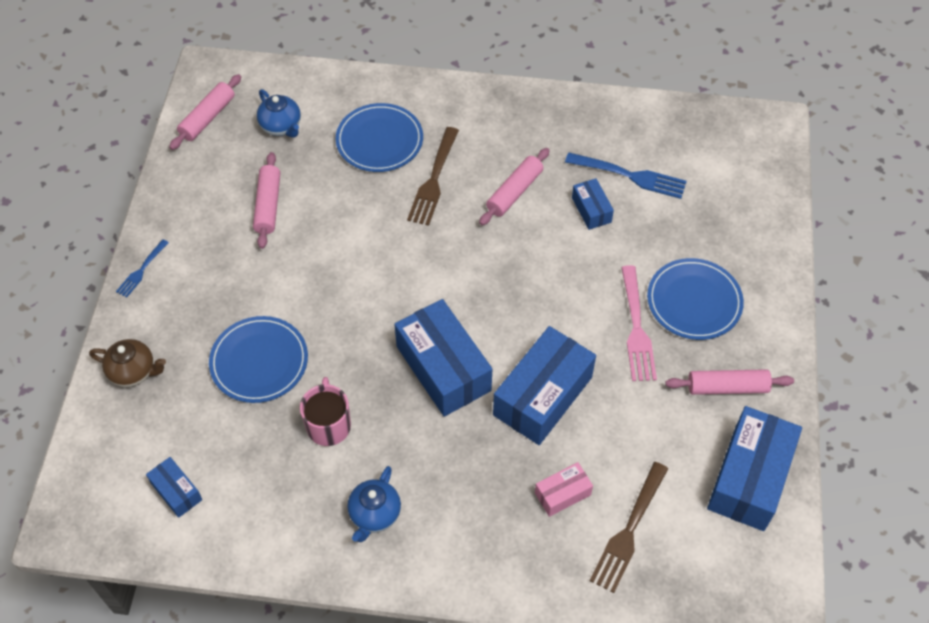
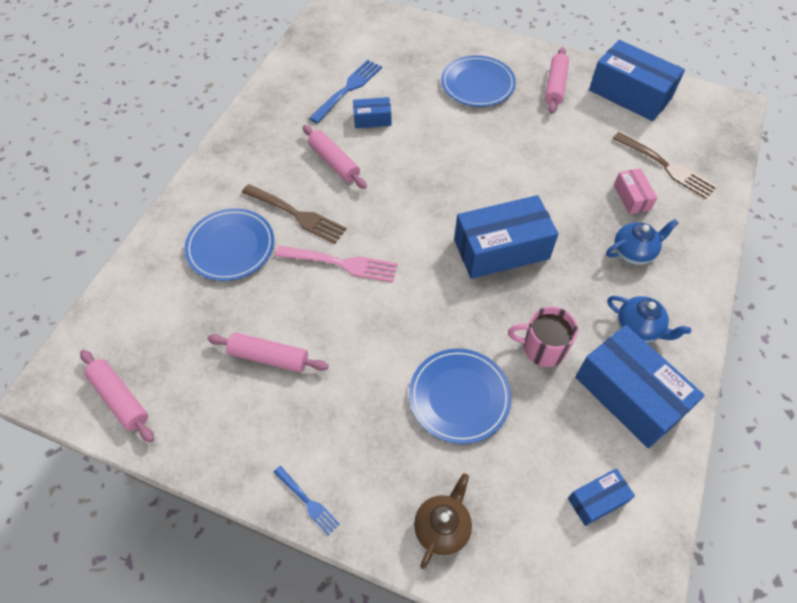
camera: 75 degrees left, 0 degrees up
blue teapot [257,89,301,138] -> blue teapot moved to [606,219,678,265]
blue box [493,326,596,445] -> blue box moved to [575,325,705,448]
pink fork [621,265,657,381] -> pink fork moved to [275,246,398,283]

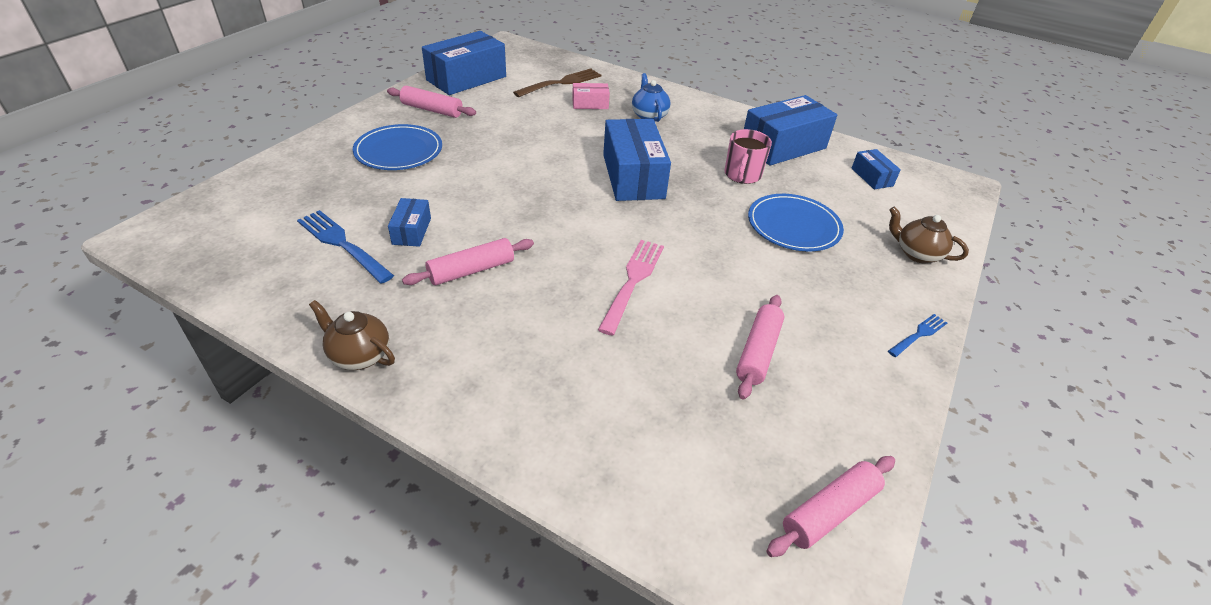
camera: 85 degrees left, 15 degrees down
blue plate [184,208,274,281] -> none
brown fork [242,184,347,244] -> none
blue teapot [607,296,691,343] -> none
none -> brown teapot [309,300,395,370]

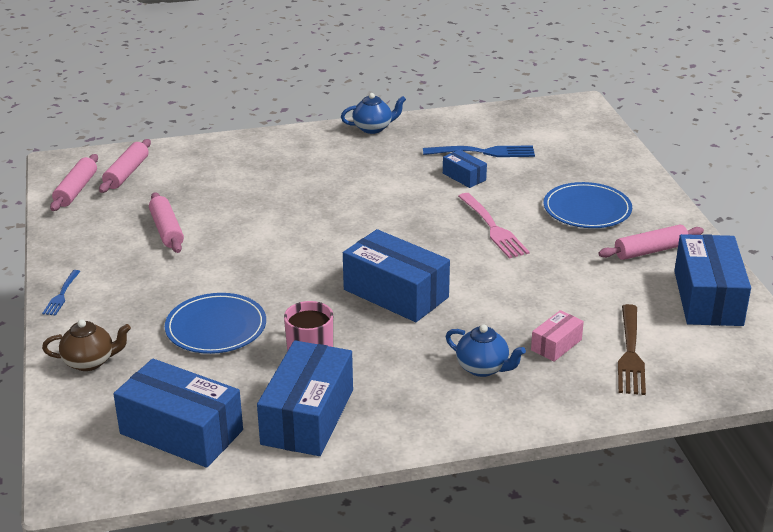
camera: 140 degrees right, 10 degrees down
brown teapot [309,300,395,370] -> blue teapot [341,93,406,134]
pink rolling pin [402,238,534,285] -> pink rolling pin moved to [99,139,151,193]
pink fork [598,240,664,336] -> pink fork moved to [458,193,530,258]
blue box [852,149,901,189] -> blue box [113,359,243,468], size x2.03

